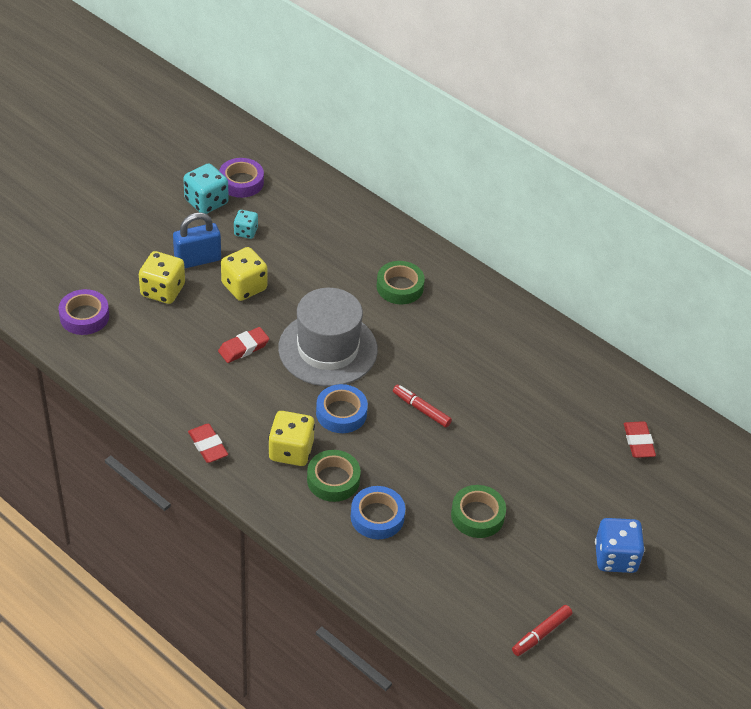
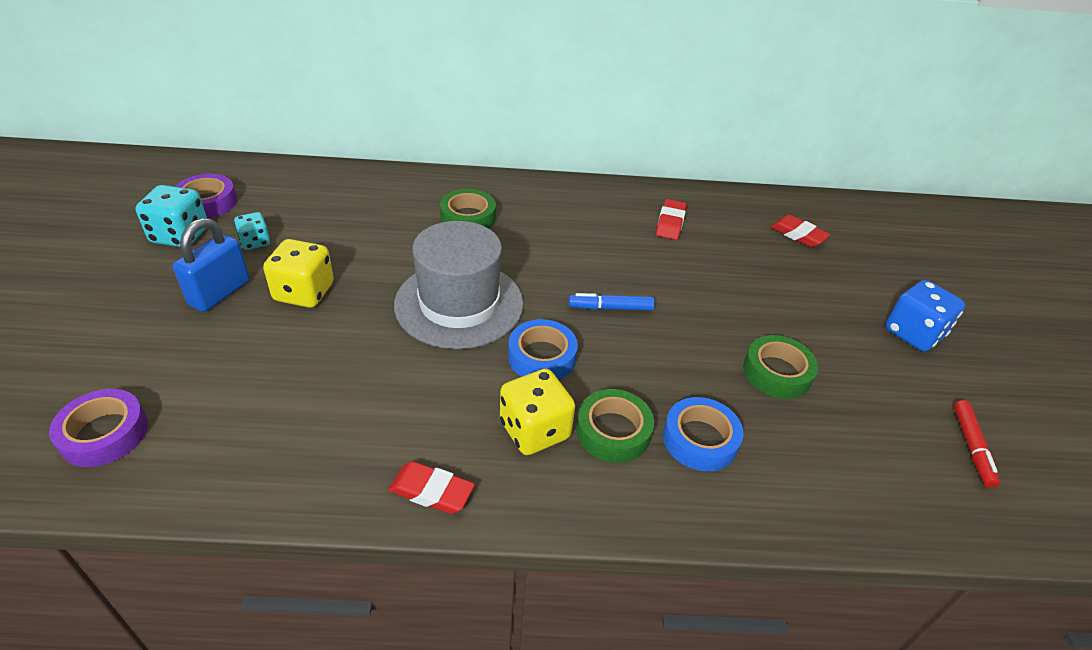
camera: 40 degrees left, 5 degrees down
yellow dice [139,251,185,304] -> none
red eraser [218,327,269,363] -> red eraser moved to [656,199,687,240]
red marker [393,385,452,427] -> blue marker [569,293,655,310]

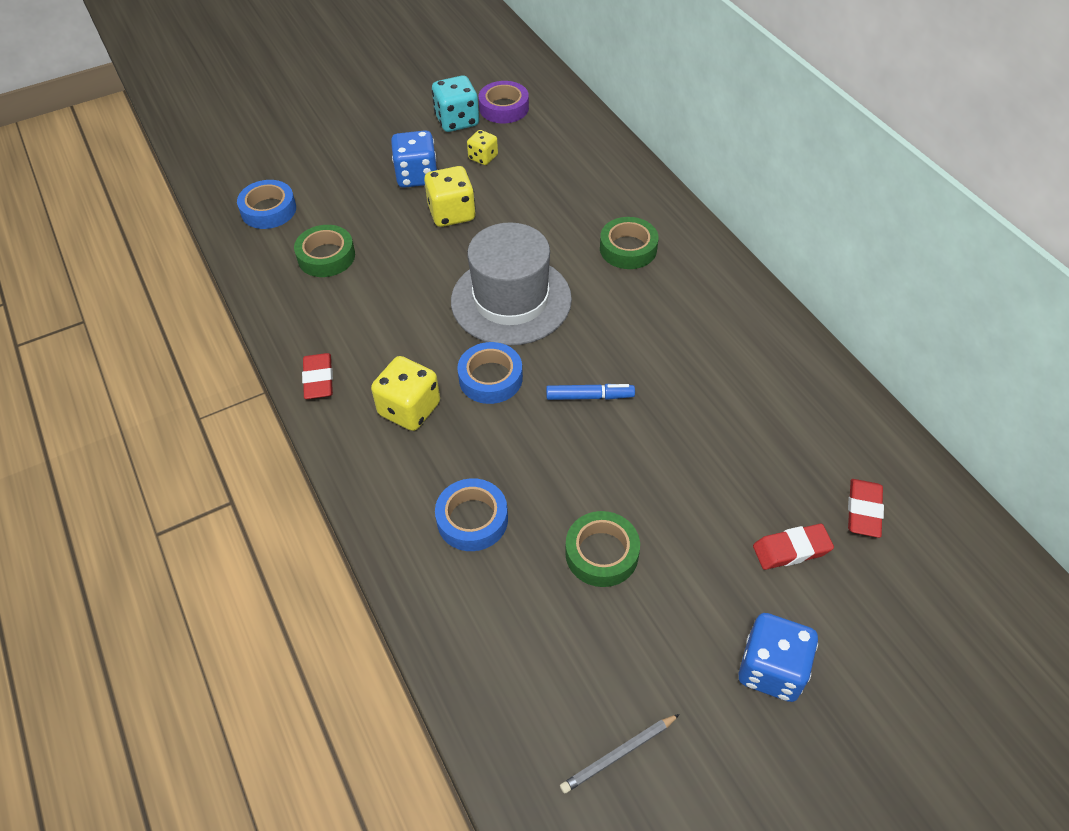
camera: 65 degrees right, 10 degrees up
purple tape [49,389,148,467] -> blue tape [237,180,296,229]
blue padlock [173,218,249,312] -> blue dice [391,130,437,188]
turquoise dice [234,212,270,250] -> yellow dice [467,130,498,165]
blue marker [569,293,655,310] -> blue marker turned 120 degrees clockwise [546,384,635,400]
green tape [576,389,654,463] -> green tape moved to [294,225,355,277]
red eraser [656,199,687,240] -> red eraser moved to [753,524,834,570]
red marker [954,400,1000,488] -> grey pencil [560,714,680,794]

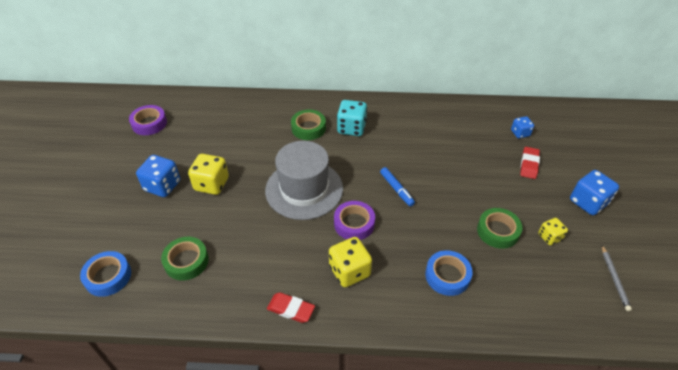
camera: 60 degrees left, 5 degrees down
turquoise dice [432,75,479,132] -> turquoise dice moved to [337,100,367,136]
blue tape [457,342,523,404] -> purple tape [334,201,375,240]
yellow dice [467,130,498,165] -> yellow dice moved to [538,218,568,245]
blue marker [546,384,635,400] -> blue marker turned 120 degrees clockwise [380,167,415,206]
red eraser [848,479,884,538] -> blue dice [511,116,534,138]

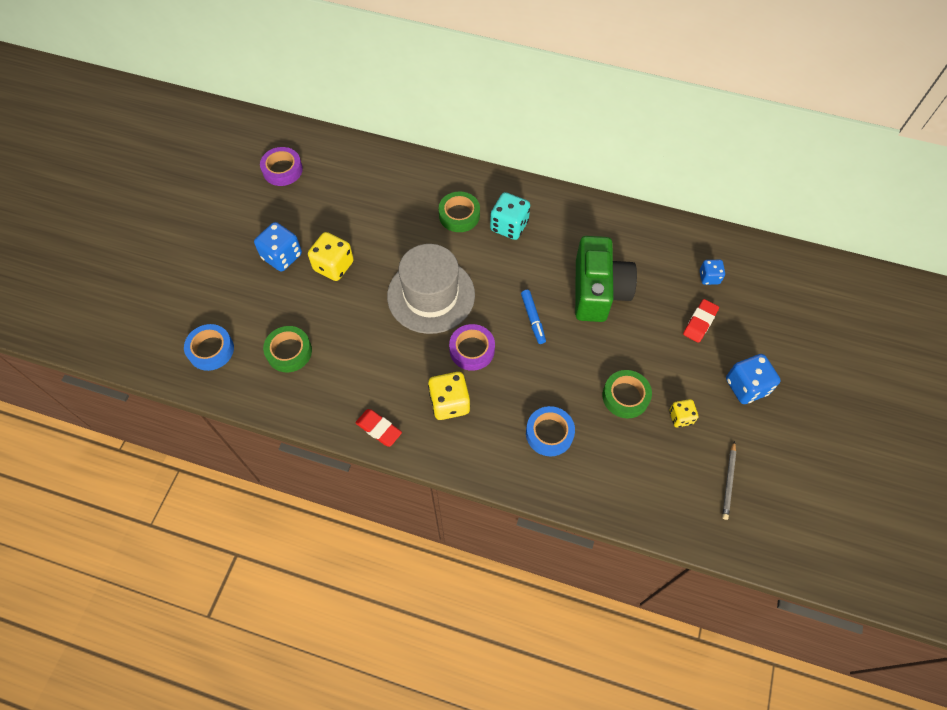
camera: 15 degrees right, 15 degrees up
none -> green camera [575,236,637,322]

